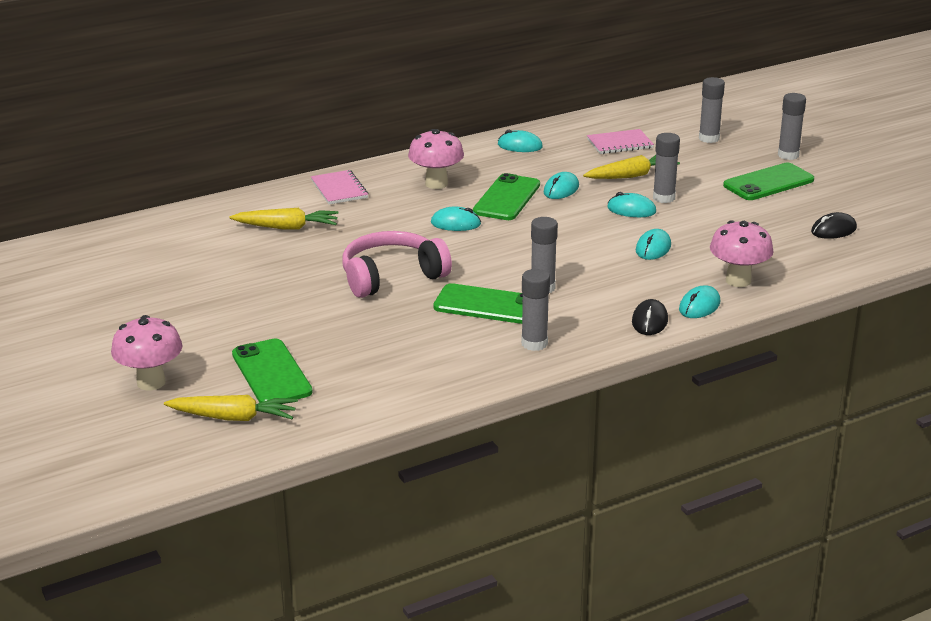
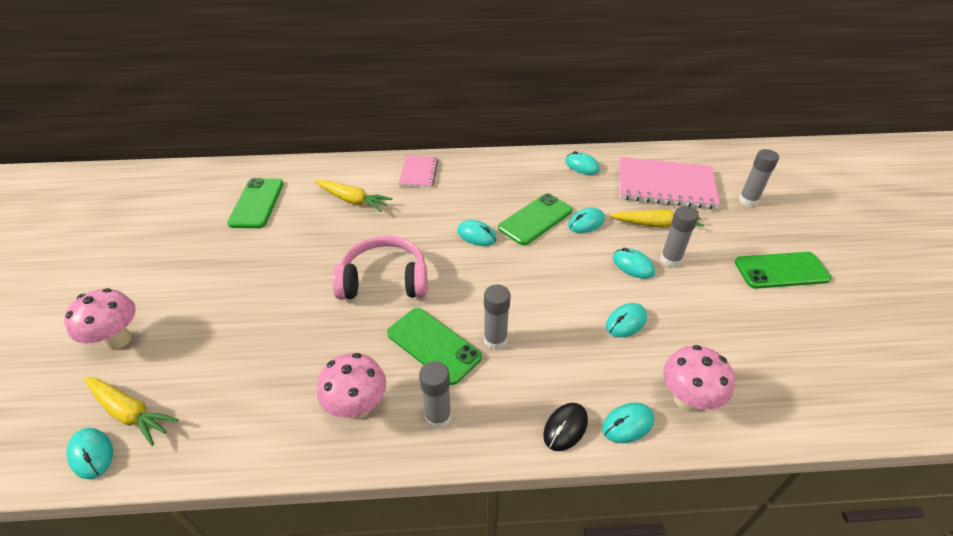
camera: 25 degrees right, 15 degrees up
green phone [232,338,313,403] -> green phone moved to [227,178,284,228]
pink mushroom [408,129,464,189] -> pink mushroom moved to [317,353,386,420]
pink notebook [587,129,654,154] -> pink notebook [620,157,720,209], size x1.90
grey glue stick [778,93,806,160] -> none
black mouse [811,212,857,239] -> none
none -> turquoise mouse [67,428,113,479]

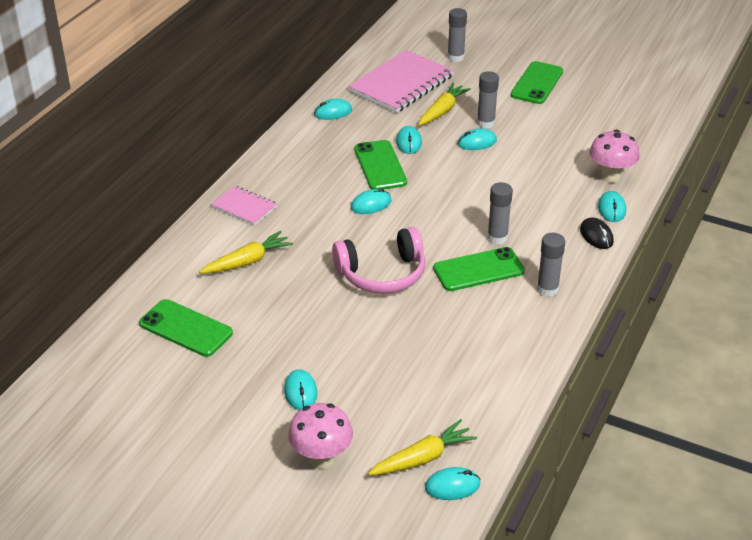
camera: 60 degrees left, 5 degrees down
pink mushroom [317,353,386,420] -> none
pink headphones [332,236,427,300] -> pink headphones turned 135 degrees counterclockwise [332,227,425,293]
turquoise mouse [606,303,647,337] -> turquoise mouse moved to [284,369,317,410]

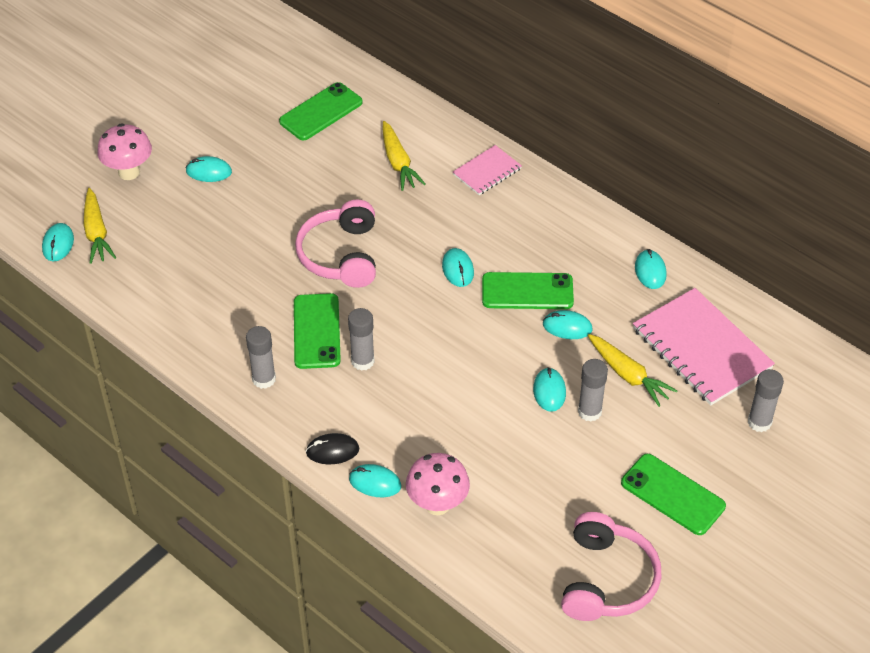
camera: 105 degrees right, 10 degrees up
none -> pink headphones [561,512,661,621]

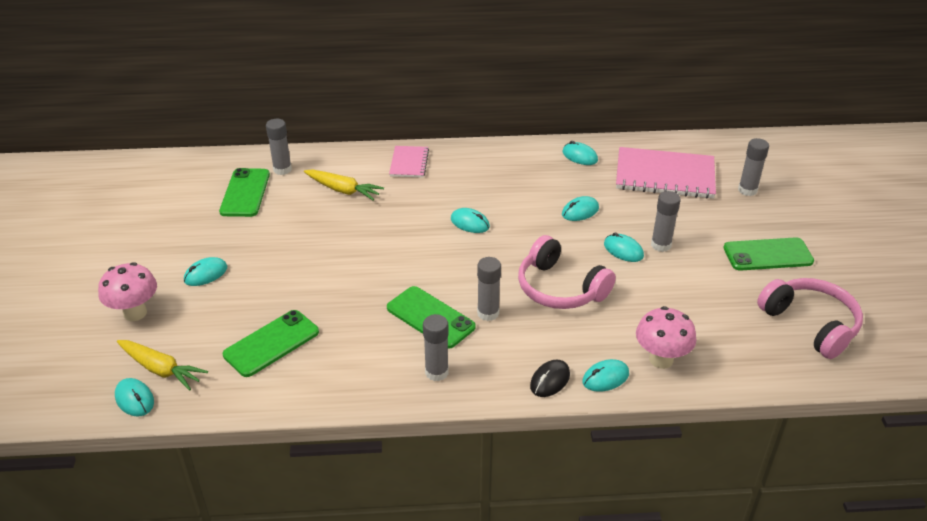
camera: 45 degrees left, 10 degrees down
pink headphones [295,199,376,288] -> pink headphones moved to [518,235,616,309]
green phone [482,272,574,309] -> green phone moved to [223,310,319,377]
yellow carrot [588,334,678,407] -> none
none -> grey glue stick [266,119,292,175]

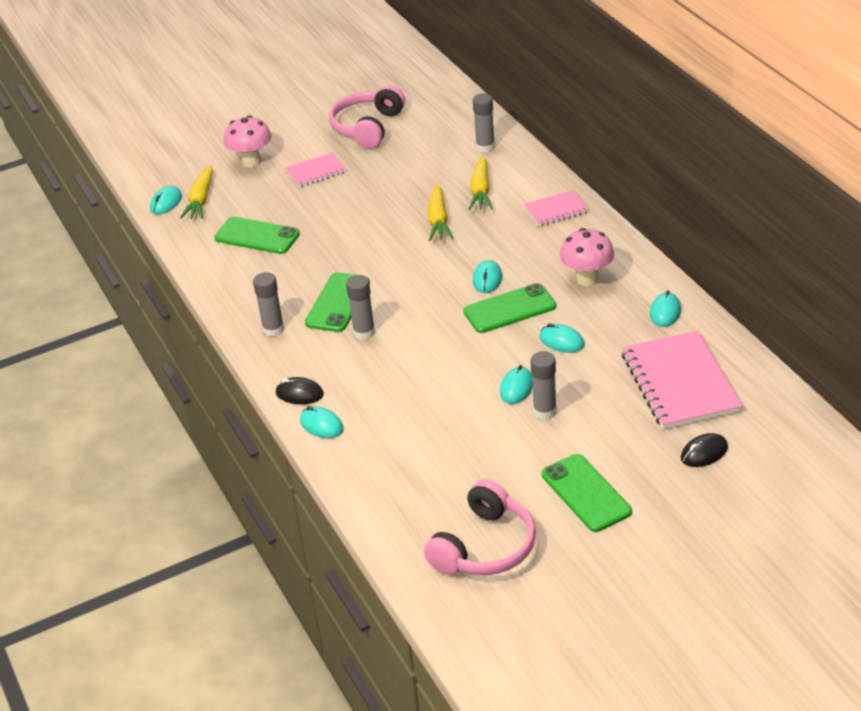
camera: 70 degrees right, 0 degrees up
turquoise mouse [184,257,227,286] -> pink notebook [285,153,347,188]
green phone [219,168,270,217] -> green phone moved to [463,283,556,333]
pink headphones [518,235,616,309] -> pink headphones moved to [329,85,405,148]
pink mushroom [636,306,696,369] -> pink mushroom moved to [560,228,614,286]
grey glue stick [738,138,769,196] -> black mouse [681,433,728,467]
none -> yellow carrot [428,184,453,241]

